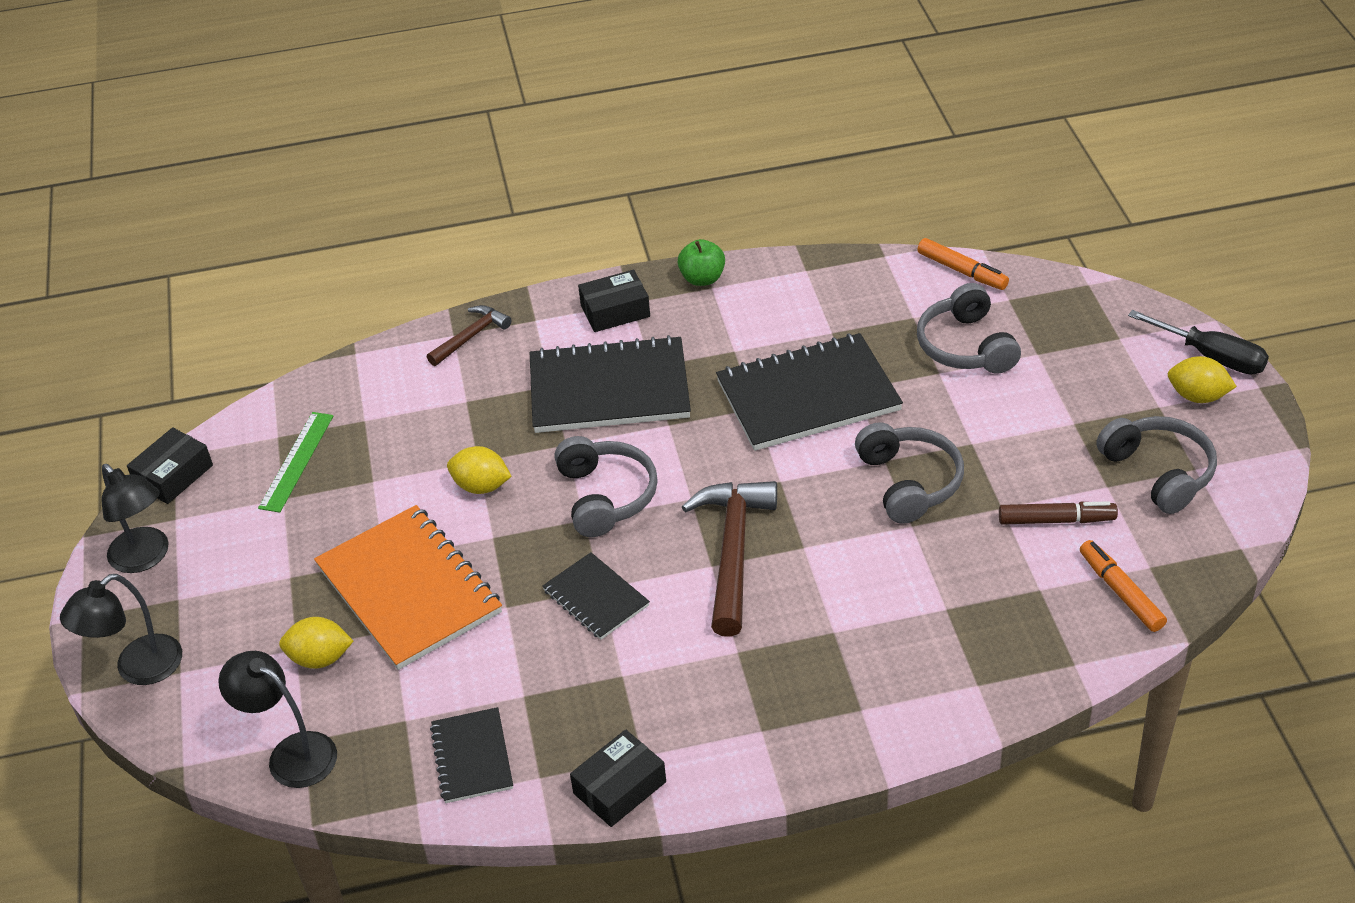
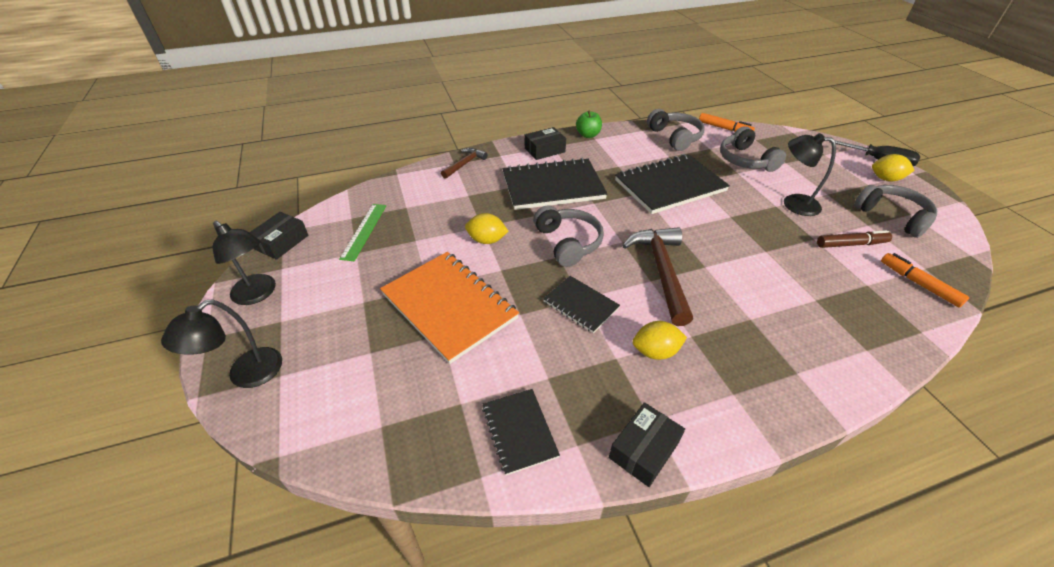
camera: 10 degrees left, 0 degrees up
black lamp [218,651,337,788] -> black lamp moved to [784,133,836,216]
yellow lemon [279,617,353,669] -> yellow lemon moved to [633,321,687,360]
grey headphones [855,422,964,524] -> grey headphones moved to [647,109,705,151]

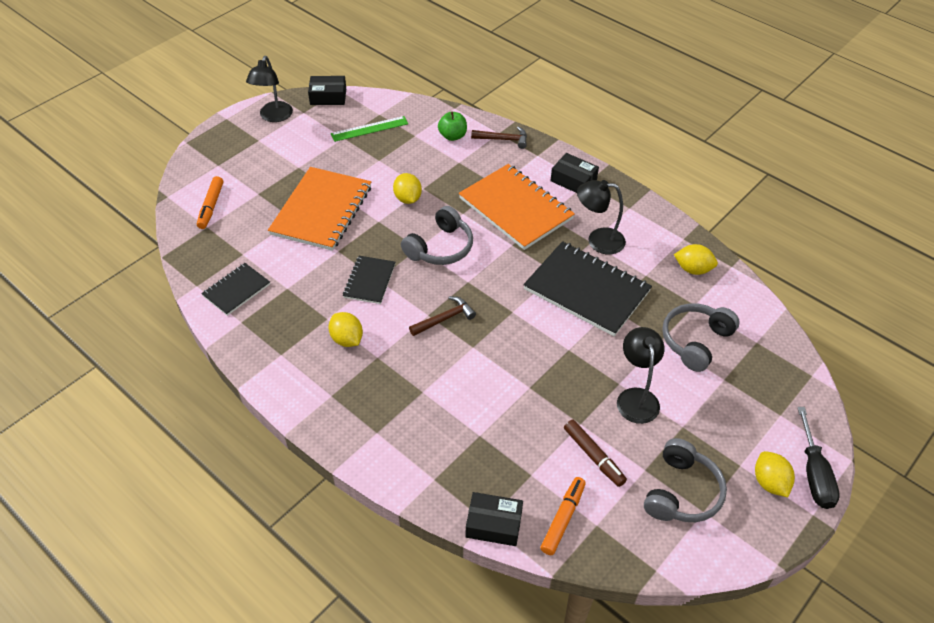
camera: 60 degrees right, 5 degrees up
black lamp [161,300,282,388] -> black lamp moved to [577,180,626,255]
black notebook [502,158,607,210] -> orange notebook [459,164,575,250]
green apple [576,110,602,138] -> green apple moved to [438,112,467,141]
black box [609,402,685,487] -> black box moved to [466,492,523,546]
brown hammer [622,227,693,326] -> brown hammer [409,296,476,336], size x0.56
grey headphones [647,109,705,151] -> yellow lemon [674,244,718,275]
orange marker [699,113,755,132] -> orange marker moved to [197,176,223,229]

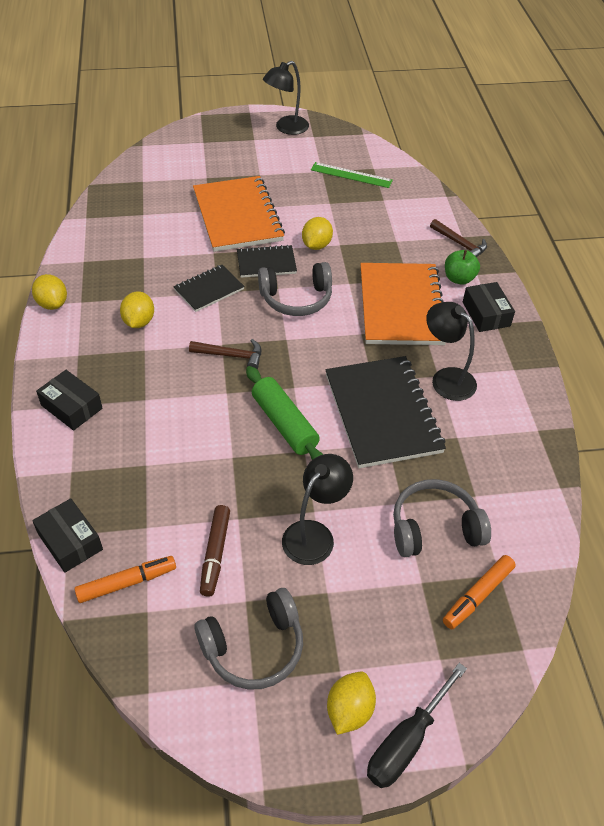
camera: 40 degrees right, 0 degrees up
orange marker [197,176,223,229] -> orange marker moved to [443,555,516,629]
black notebook [201,263,270,316] -> black notebook moved to [237,245,297,278]
orange notebook [268,167,371,251] -> orange notebook turned 75 degrees counterclockwise [193,176,285,252]
black box [308,76,346,105] -> black box moved to [36,370,103,431]
green apple [438,112,467,141] -> green apple moved to [445,250,480,285]
yellow lemon [674,244,718,275] -> yellow lemon moved to [32,274,67,310]
none -> green rolling pin [246,366,324,460]

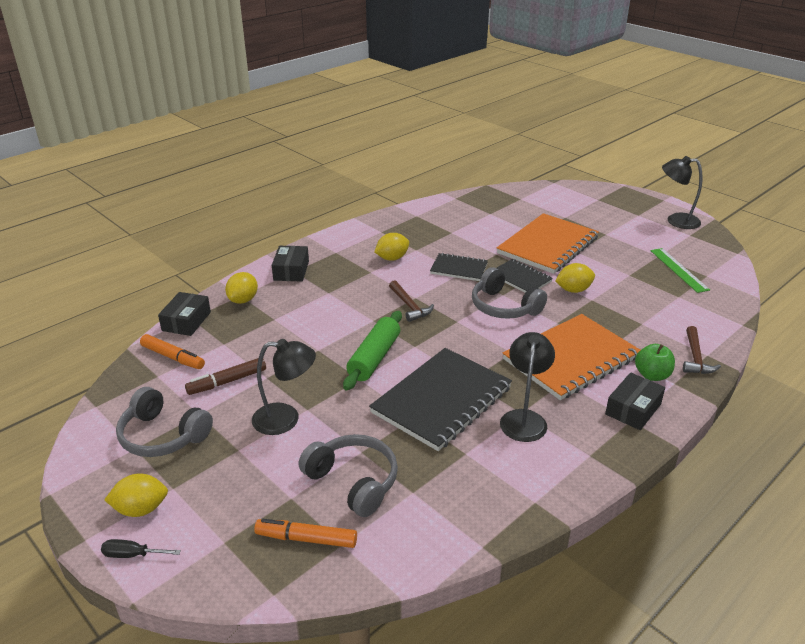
camera: 55 degrees right, 15 degrees down
yellow lemon [32,274,67,310] -> yellow lemon moved to [225,272,258,304]
black screwdriver [367,663,467,788] -> black screwdriver [101,539,181,558], size x0.56

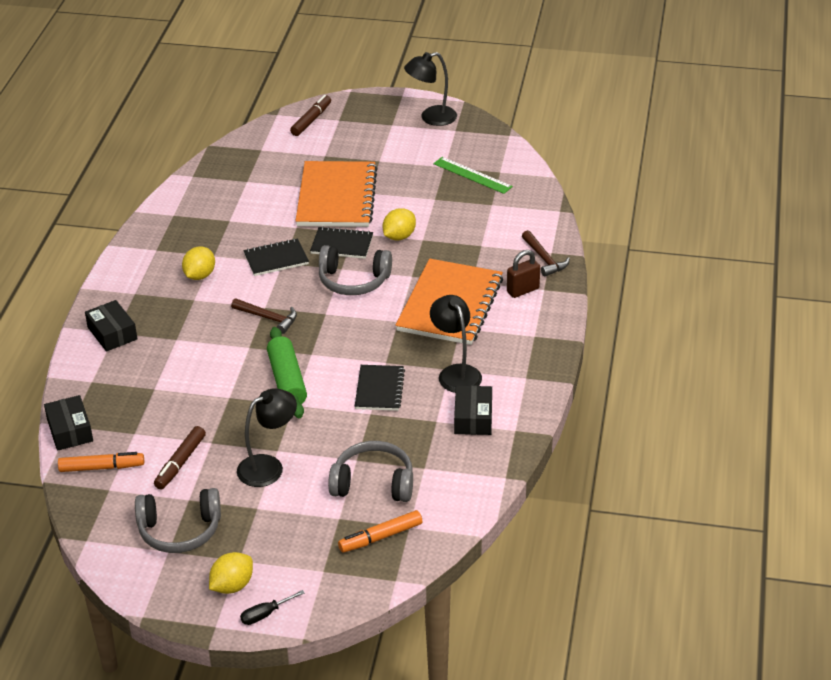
camera: 35 degrees left, 5 degrees up
yellow lemon [225,272,258,304] -> none
black notebook [369,348,512,451] -> black notebook [355,365,405,411], size x0.53
black box [605,372,665,430] -> black box moved to [454,386,492,435]
green apple [635,344,675,381] -> brown padlock [507,250,540,298]
none -> brown marker [290,95,331,136]

